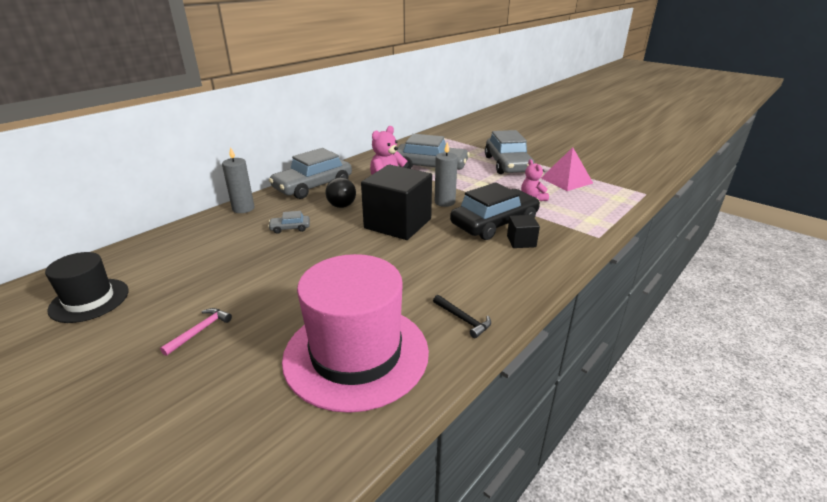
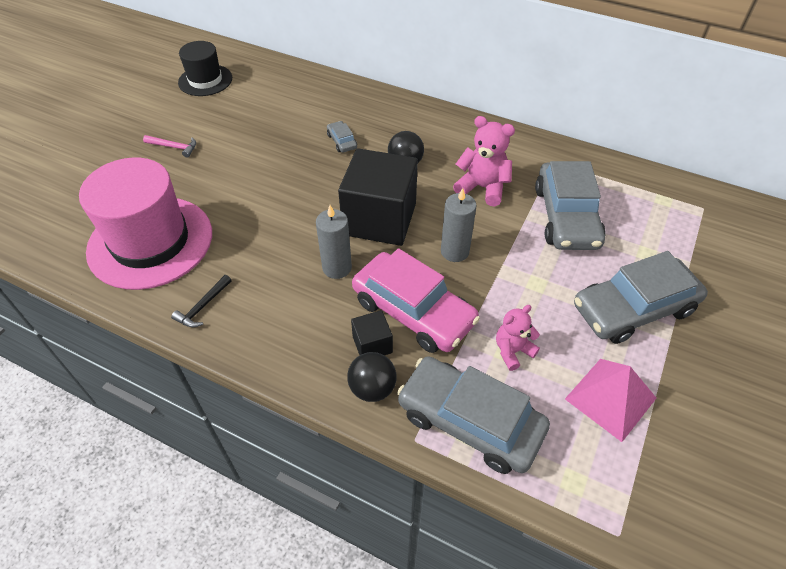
camera: 75 degrees right, 20 degrees up
grey candle [222,147,254,213] -> grey candle moved to [316,205,352,279]
grey car [269,148,352,199] -> grey car moved to [397,356,550,474]
black car [450,182,540,240] -> pink car [352,248,480,353]
none -> black ball [347,352,397,402]

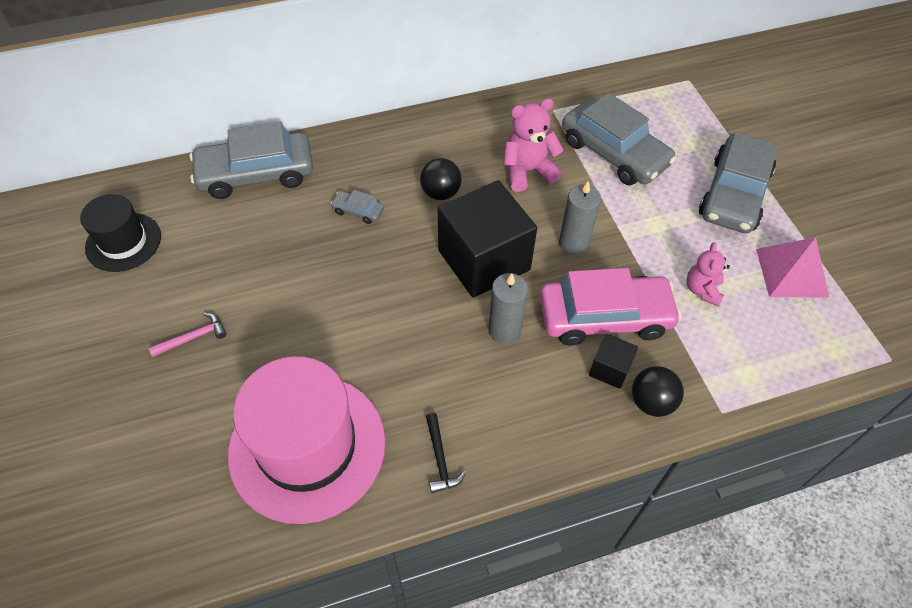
camera: 45 degrees left, 5 degrees up
grey car [397,356,550,474] -> grey car moved to [190,122,313,199]

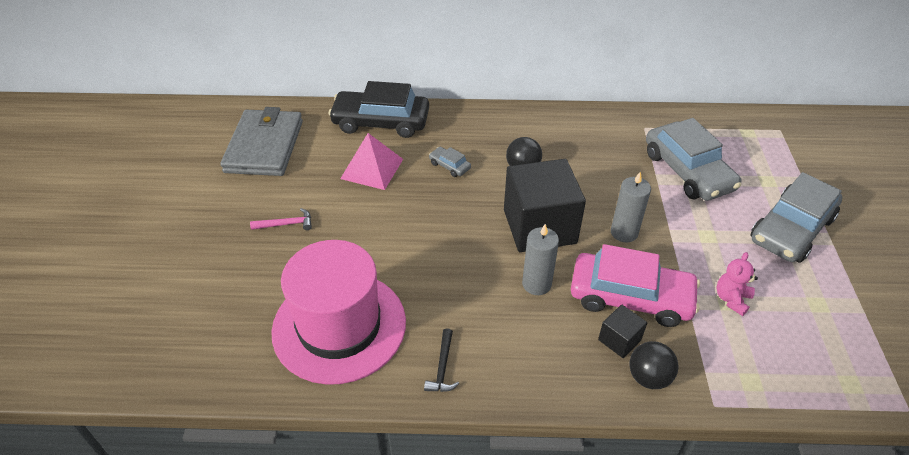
camera: 20 degrees right, 10 degrees down
black hat [80,194,161,272] -> grey wallet [220,107,303,176]
grey car [190,122,313,199] -> black car [328,81,429,138]
pink teddy bear [503,98,564,192] -> none
pink pyramid [756,237,829,298] -> pink pyramid moved to [340,133,403,190]

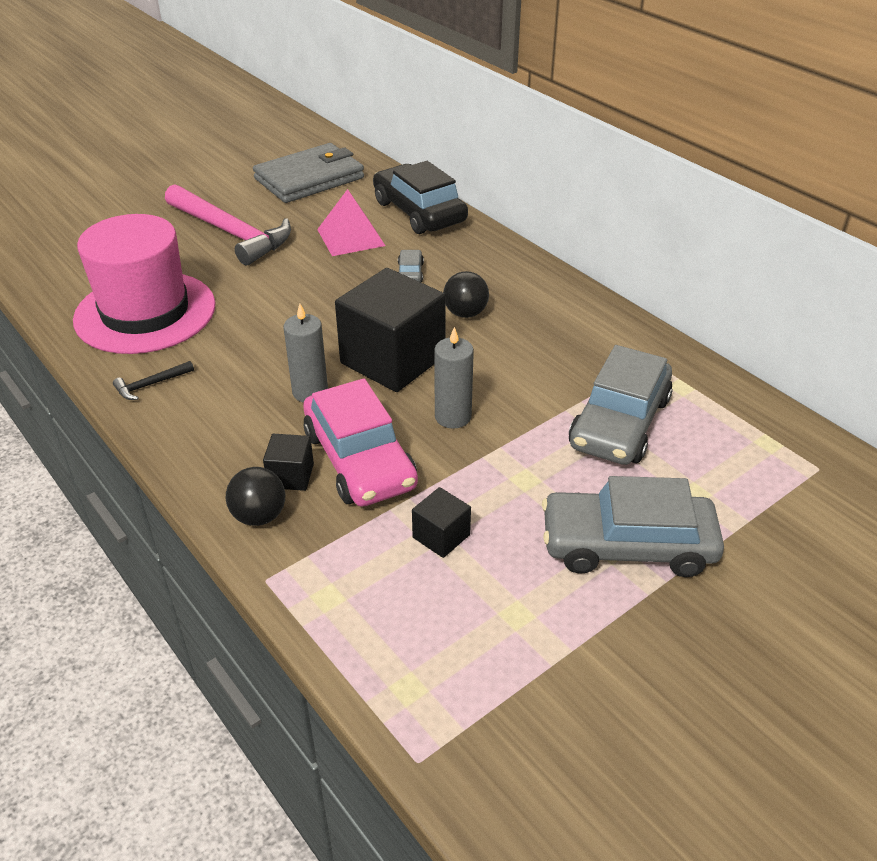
camera: 50 degrees right, 5 degrees down
pink hammer [250,208,312,230] -> pink hammer [165,184,291,265], size x2.49
pink teddy bear [716,252,758,316] -> black cube [412,487,471,558]

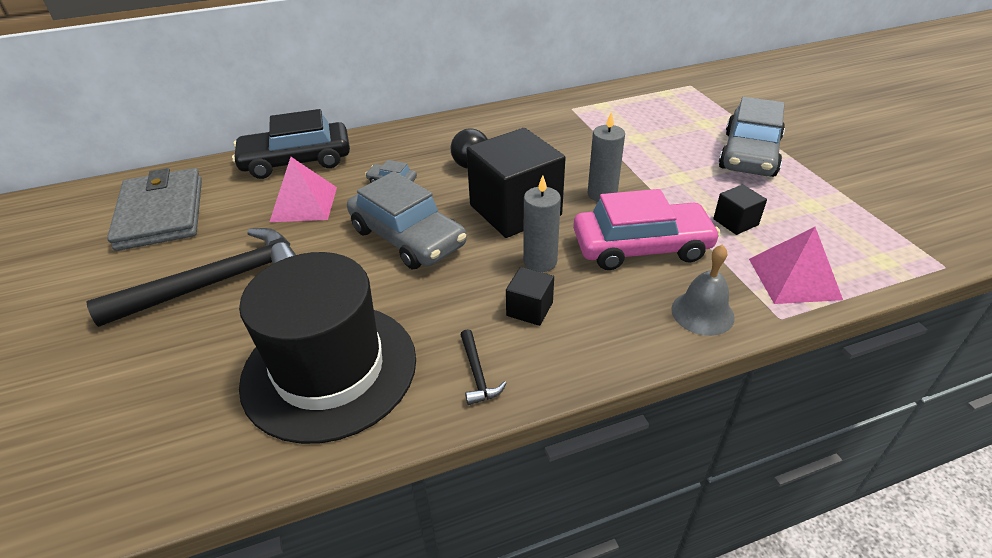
camera: 70 degrees left, 0 degrees up
pink hat [73,214,216,354] -> black hat [239,252,416,444]
pink hammer [165,184,291,265] -> black hammer [86,228,296,327]
black ball [226,467,285,526] -> grey bell [671,245,735,336]
black cube [263,434,314,491] -> black cube moved to [506,267,554,326]
grey car [569,345,673,465] -> grey car moved to [347,171,467,269]
none -> pink pyramid [749,227,843,304]

